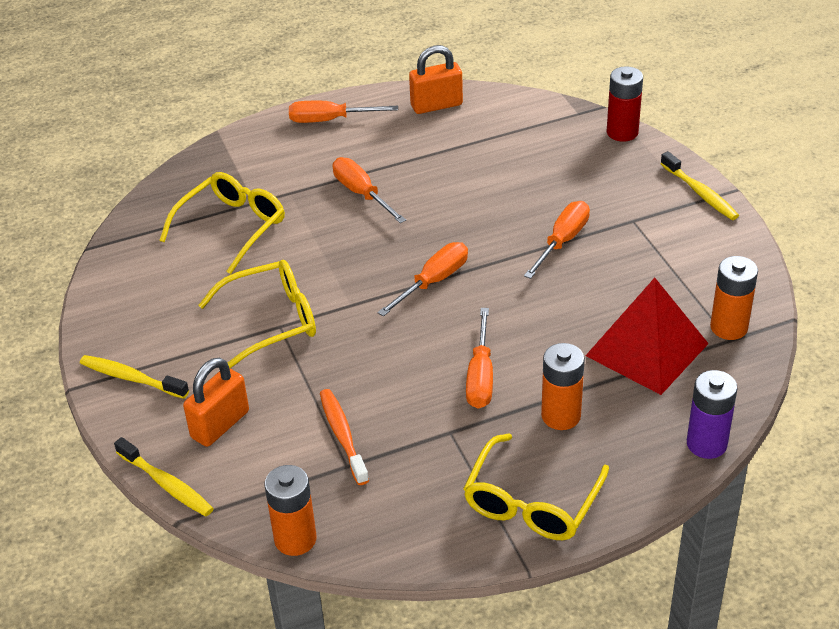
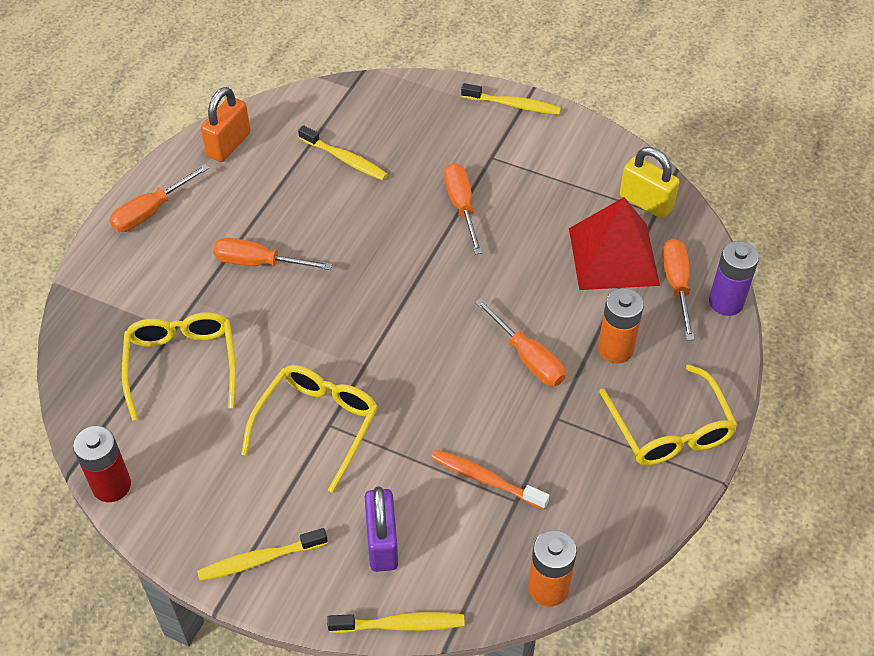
camera: 45 degrees left, 10 degrees up
orange padlock [183,357,249,447] -> purple padlock [365,487,398,572]
orange screwdriver [377,242,468,317] -> orange screwdriver moved to [662,239,695,340]
red battery [606,66,643,142] -> red battery moved to [73,426,131,502]
orange battery [710,256,758,340] -> yellow padlock [620,147,680,219]
none -> yellow toothbrush [298,125,388,181]

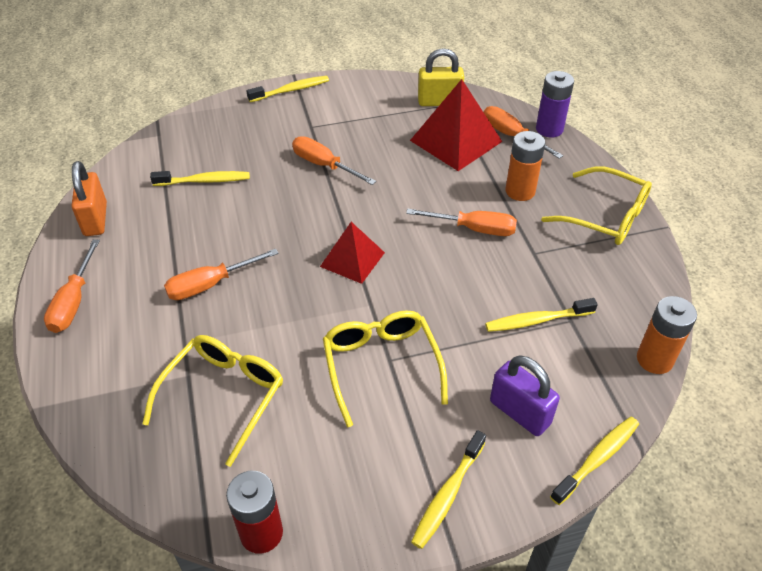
camera: 40 degrees left, 5 degrees down
yellow glasses [122,312,236,421] -> yellow glasses turned 75 degrees clockwise [143,335,283,467]
orange toothbrush [431,450,550,510] -> yellow toothbrush [485,298,598,332]
none -> red pyramid [320,222,385,284]

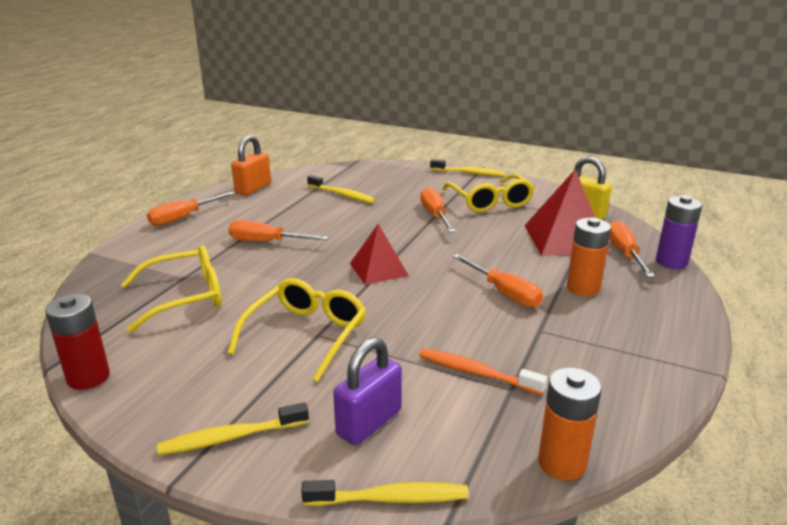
camera: 40 degrees right, 20 degrees down
yellow toothbrush [485,298,598,332] -> orange toothbrush [419,348,547,395]
purple padlock [490,356,560,436] -> purple padlock turned 45 degrees clockwise [333,338,402,446]
yellow glasses [541,166,652,245] -> yellow glasses moved to [442,174,535,213]

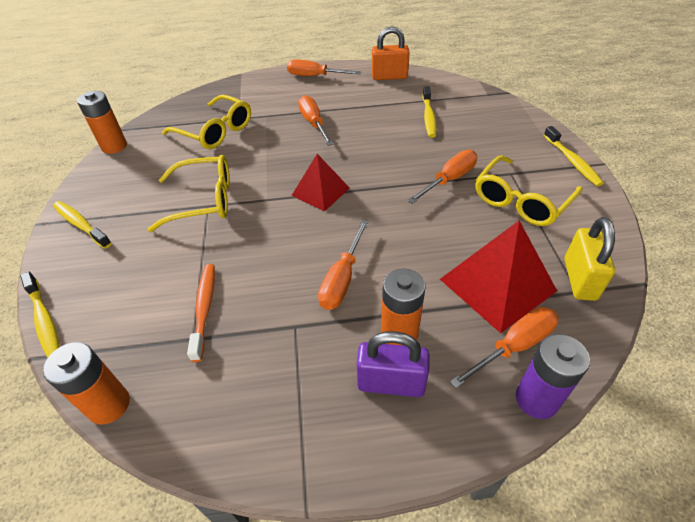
camera: 60 degrees right, 20 degrees up
red battery [45,294,110,390] -> orange battery [77,91,127,154]
purple padlock [333,338,402,446] -> purple padlock moved to [357,331,430,397]

